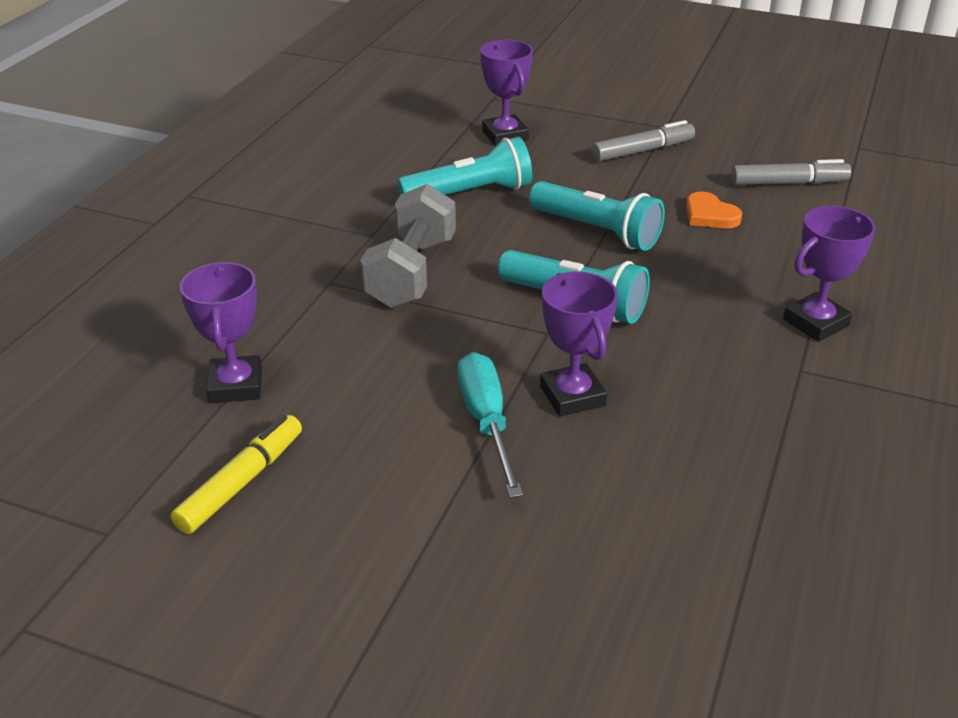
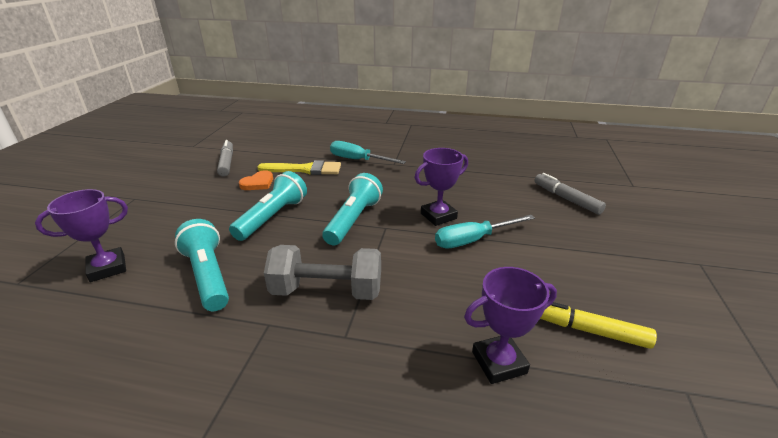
camera: 100 degrees left, 5 degrees down
grey marker [591,120,695,162] -> grey marker moved to [534,173,606,215]
purple trophy [783,206,876,342] -> turquoise screwdriver [330,141,406,164]
none -> yellow brush [257,160,341,175]

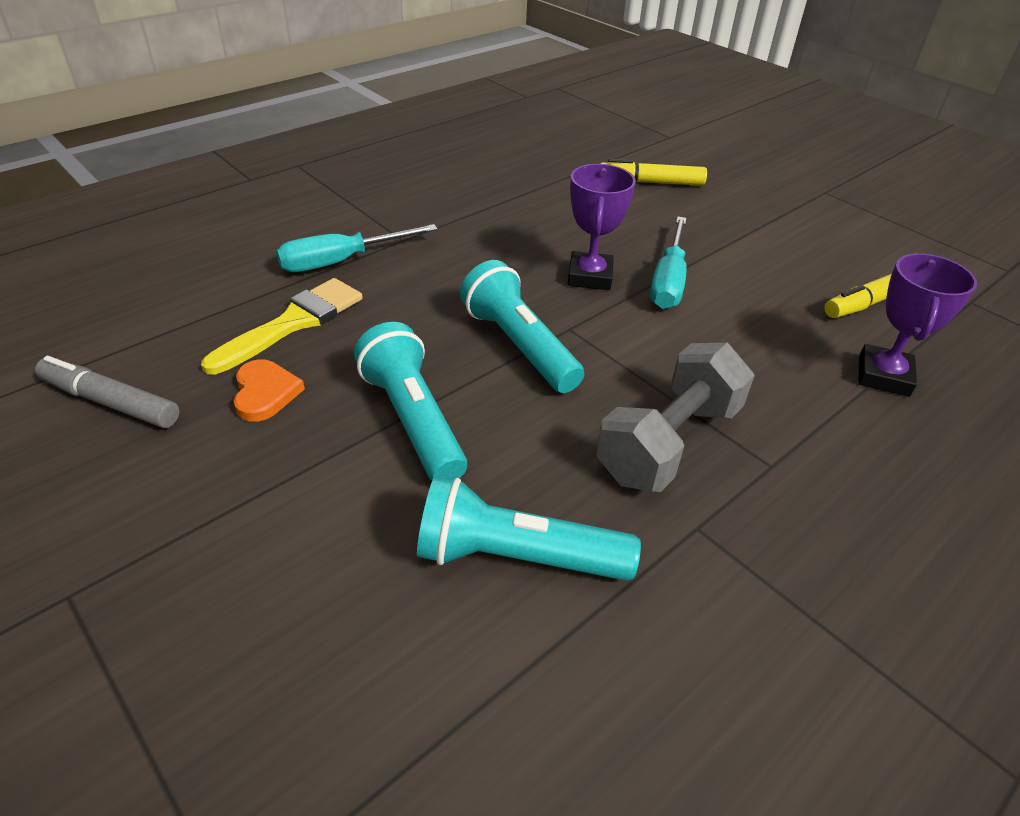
camera: 55 degrees left, 10 degrees up
purple trophy [35,189,128,282] -> none
grey marker [534,173,606,215] -> yellow marker [600,159,707,186]

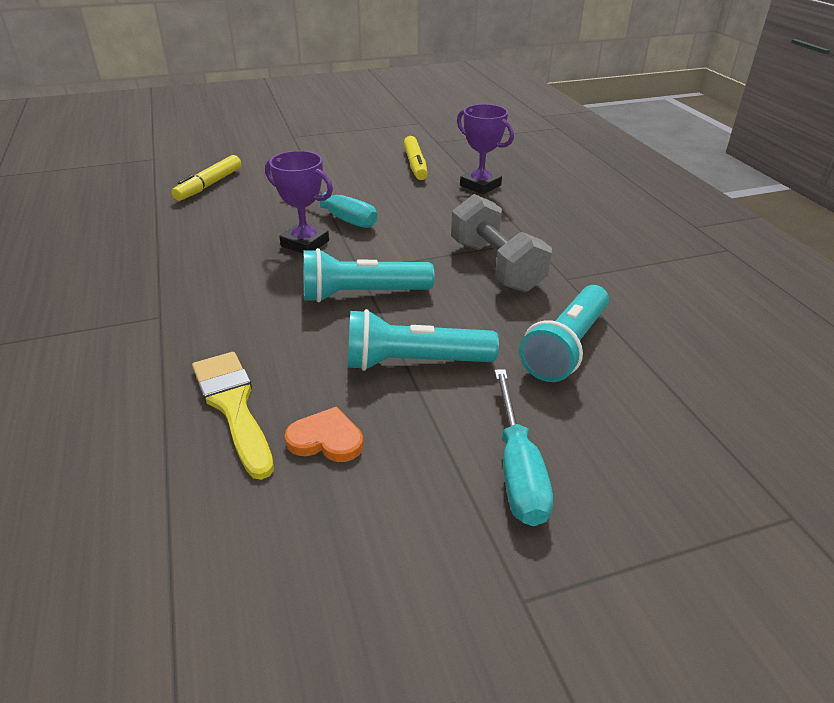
camera: 65 degrees left, 5 degrees down
grey marker [35,356,179,428] -> none
turquoise screwdriver [276,224,438,272] -> turquoise screwdriver moved to [494,369,553,526]

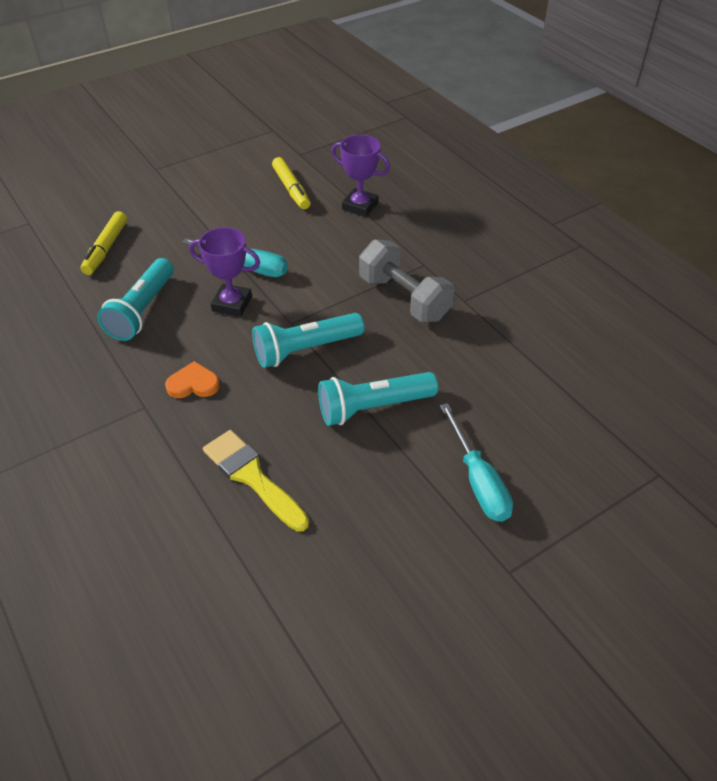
camera: 15 degrees left, 10 degrees up
orange heart [285,406,363,462] -> orange heart moved to [165,361,220,398]
turquoise flashlight [519,285,609,382] -> turquoise flashlight moved to [97,258,174,341]

